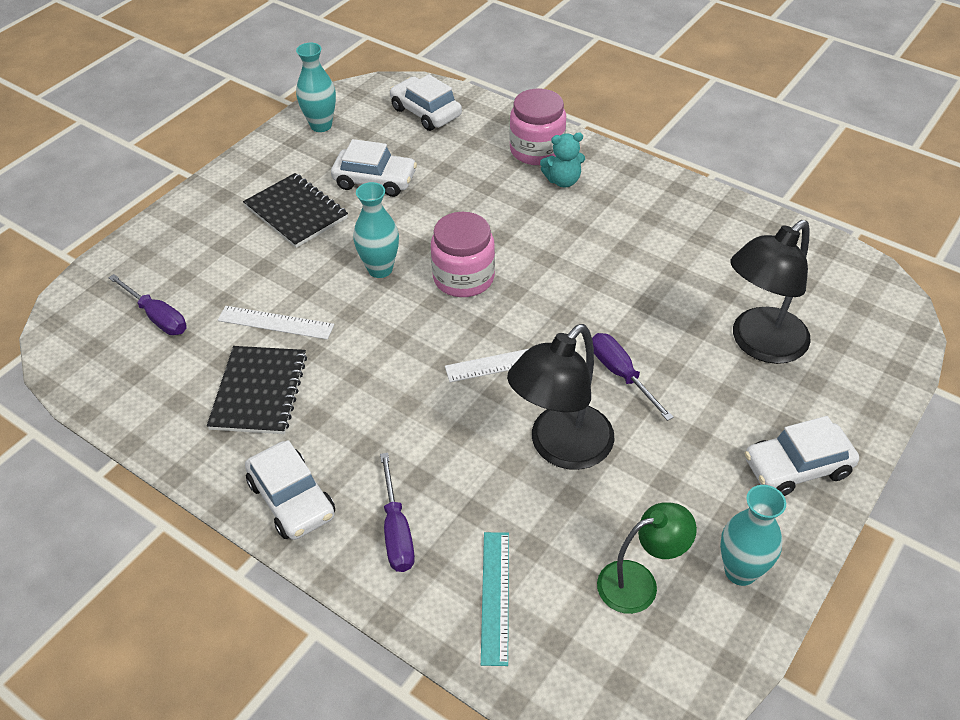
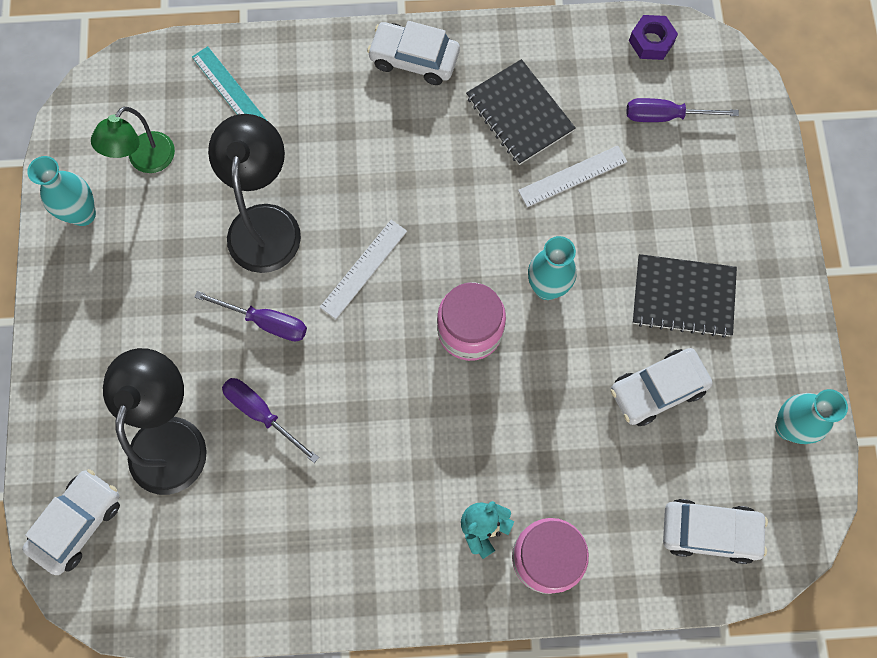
camera: 140 degrees right, 25 degrees up
purple screwdriver [380,453,415,572] -> purple screwdriver moved to [222,378,319,463]
white car [745,416,859,496] -> white car moved to [22,469,120,575]
none -> purple nut [629,15,678,60]

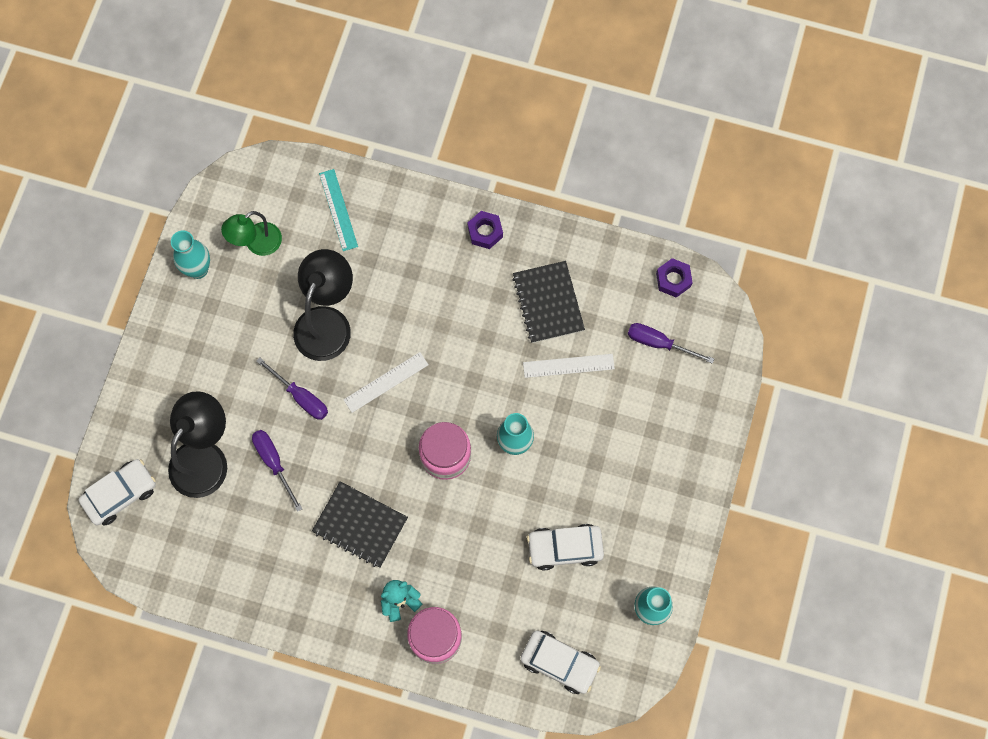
camera: 20 degrees right, 0 degrees up
white car [367,21,460,85] -> purple nut [468,211,503,249]
black notebook [633,254,737,338] -> black notebook moved to [312,481,408,568]

